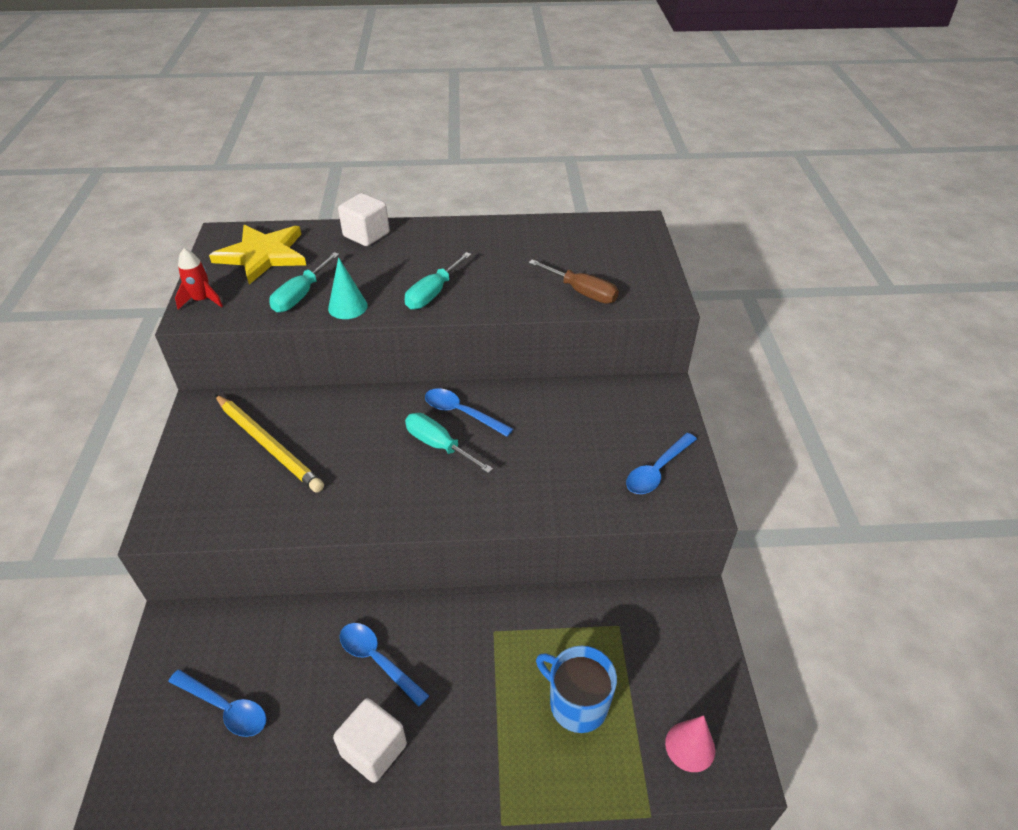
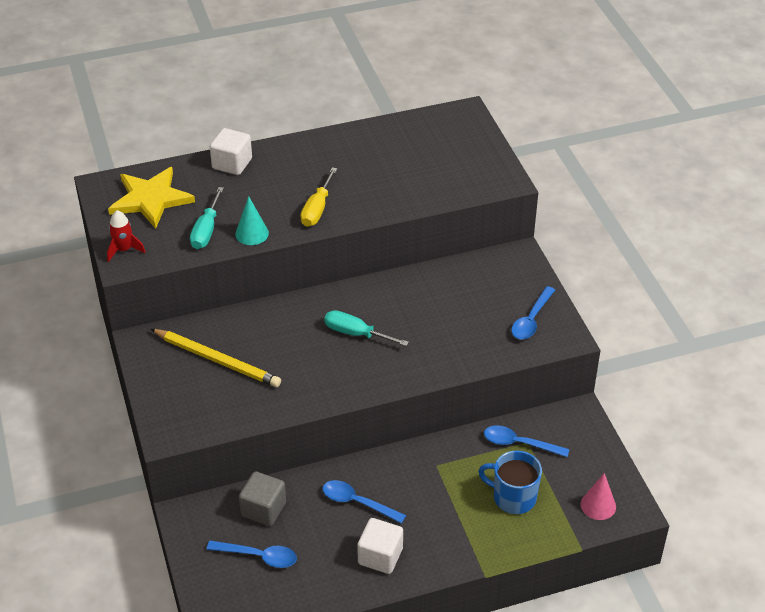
camera: 15 degrees left, 0 degrees up
turquoise screwdriver [405,252,472,309] -> yellow screwdriver [301,167,337,227]
blue spoon [425,388,513,437] -> blue spoon moved to [484,425,569,457]
brown screwdriver [528,259,619,304] -> none
none -> grey cube [239,471,286,526]

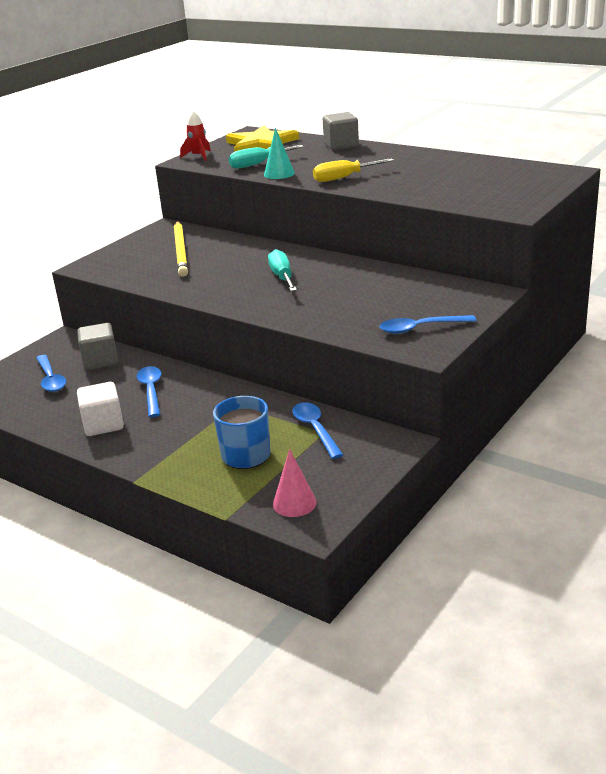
camera: 55 degrees right, 15 degrees down
white cube [210,128,252,175] -> grey cube [323,112,359,150]

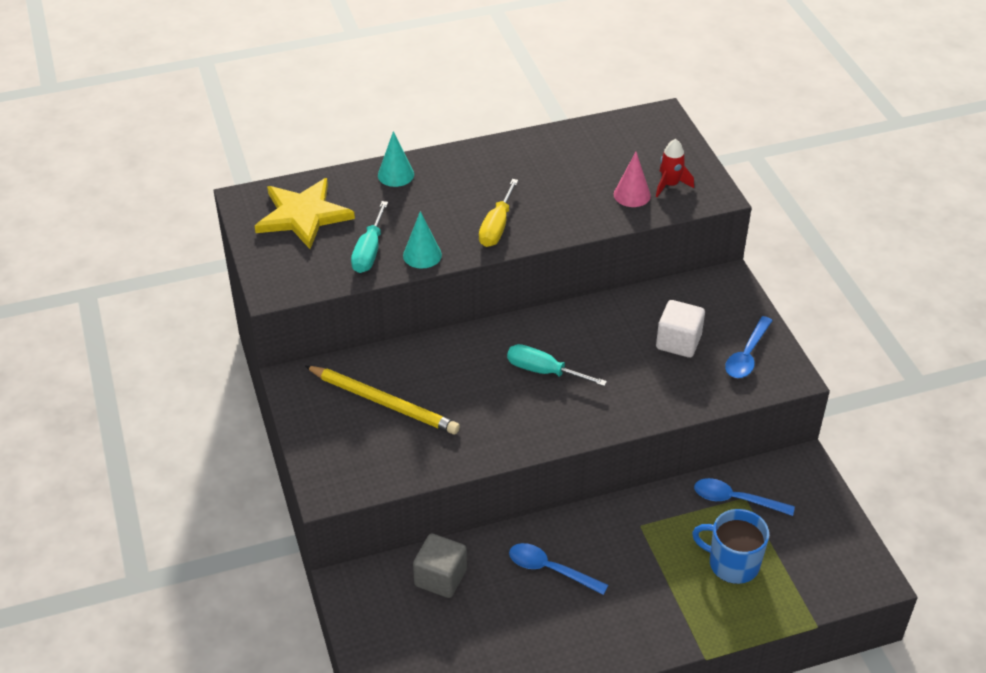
camera: 55 degrees left, 15 degrees up
blue spoon [36,355,66,392] -> none
white cube [77,382,124,436] -> white cube moved to [656,300,705,358]
red rocket [180,111,211,161] -> red rocket moved to [656,139,694,197]
pink cone [273,449,317,517] -> pink cone moved to [614,152,651,207]
grey cube [323,112,359,150] -> turquoise cone [378,131,414,187]

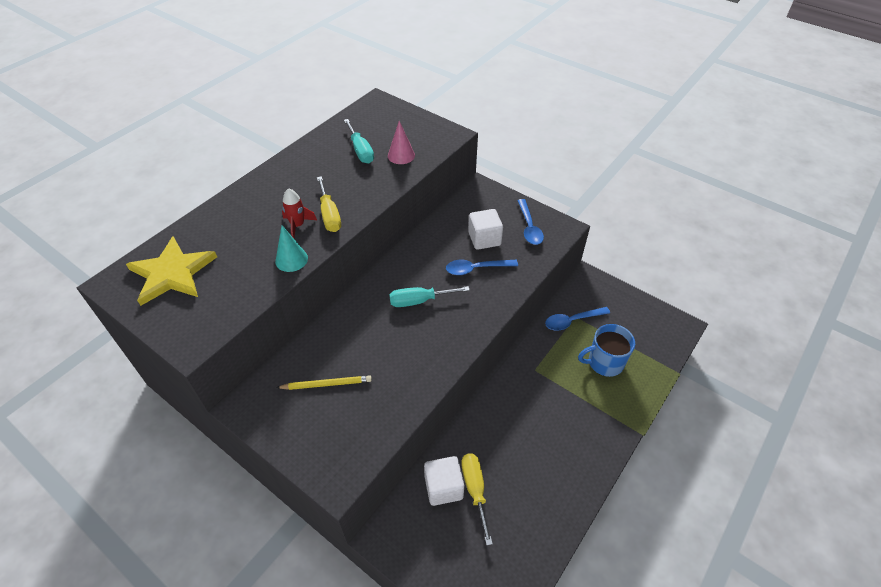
camera: 35 degrees left, 5 degrees up
yellow pencil [305,366,460,434] -> yellow pencil [276,375,372,390], size x0.63
turquoise screwdriver [351,201,388,273] -> turquoise screwdriver moved to [344,119,374,164]
turquoise cone [378,131,414,187] -> none
grey cube [413,534,467,598] -> white cube [424,456,464,506]
blue spoon [509,543,608,595] -> blue spoon moved to [446,260,518,275]
red rocket [656,139,694,197] -> red rocket moved to [282,188,317,238]
none -> yellow screwdriver [461,453,493,546]

